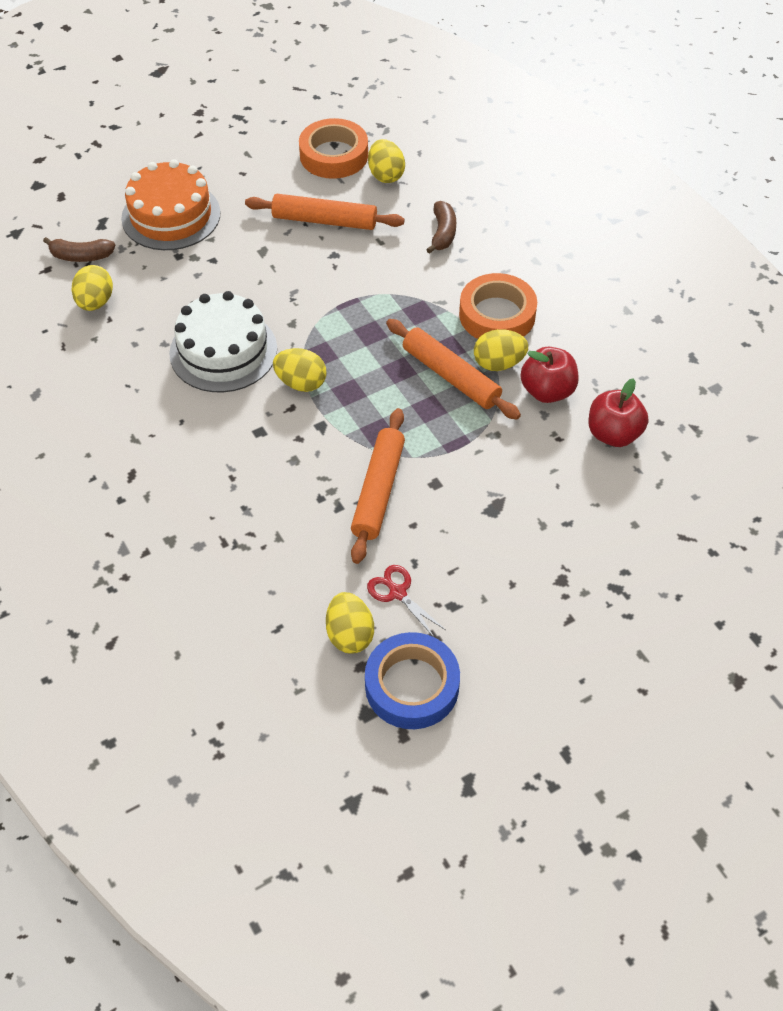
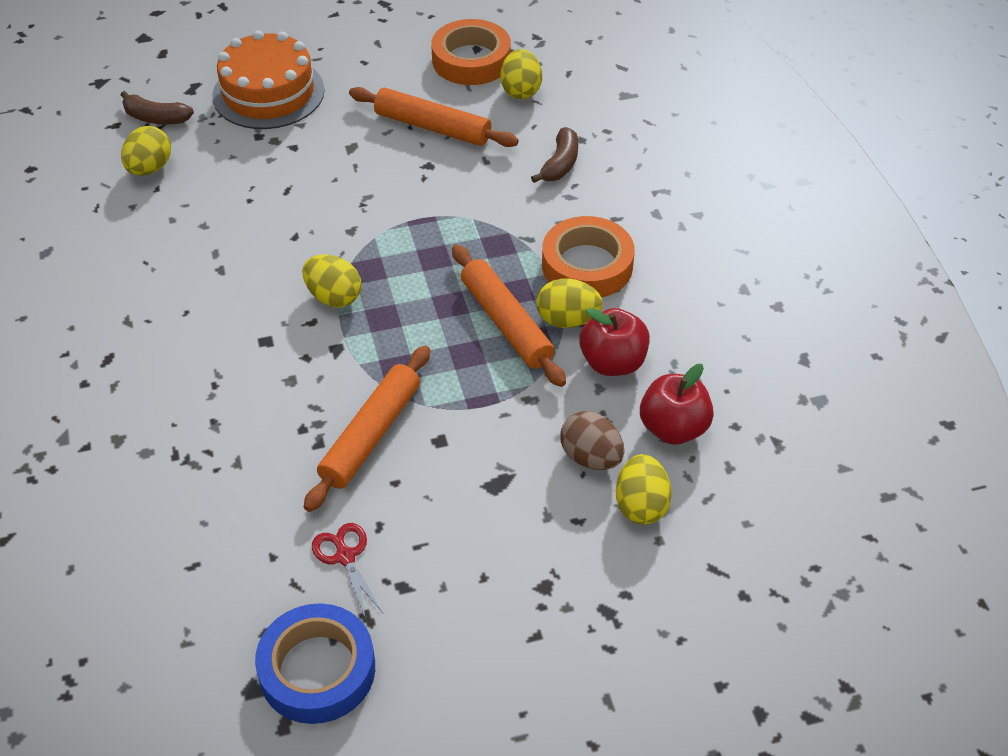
camera: 15 degrees right, 5 degrees down
white cake [169,291,277,392] -> none
yellow egg [326,592,374,653] -> yellow egg moved to [616,454,672,524]
none -> brown egg [560,411,624,470]

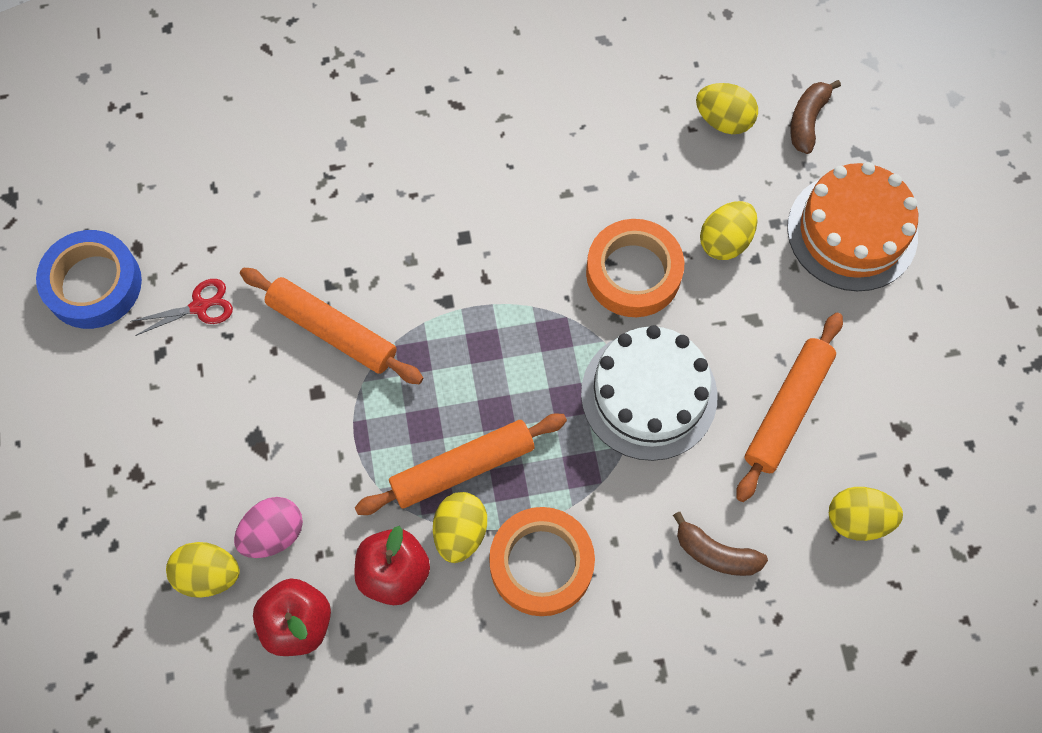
camera: 95 degrees right, 20 degrees up
yellow egg [302,255,361,307] -> yellow egg moved to [700,201,757,260]
orange tape [431,19,511,85] -> orange tape moved to [586,219,684,317]
brown egg [560,411,624,470] -> pink egg [234,497,303,558]
none -> white cake [581,325,718,461]

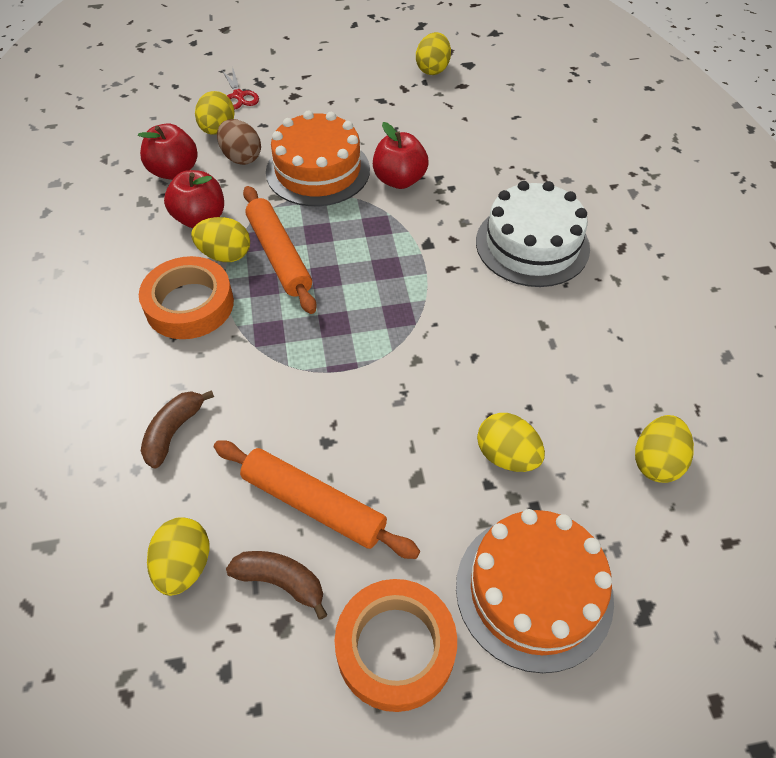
camera: 90 degrees right, 15 degrees down
blue tape [36,230,142,329] -> yellow egg [416,32,451,75]
red scissors [132,279,233,336] -> red scissors moved to [222,69,259,110]
pink egg [234,497,303,558] -> brown egg [217,119,261,165]
orange rolling pin [240,268,423,384] -> red apple [373,122,429,189]
white cake [581,325,718,461] -> white cake moved to [476,181,590,287]
orange tape [586,219,684,317] -> orange tape moved to [334,579,457,712]
brown banana [790,80,841,154] -> brown banana moved to [226,551,327,620]
none -> orange cake [266,111,370,206]

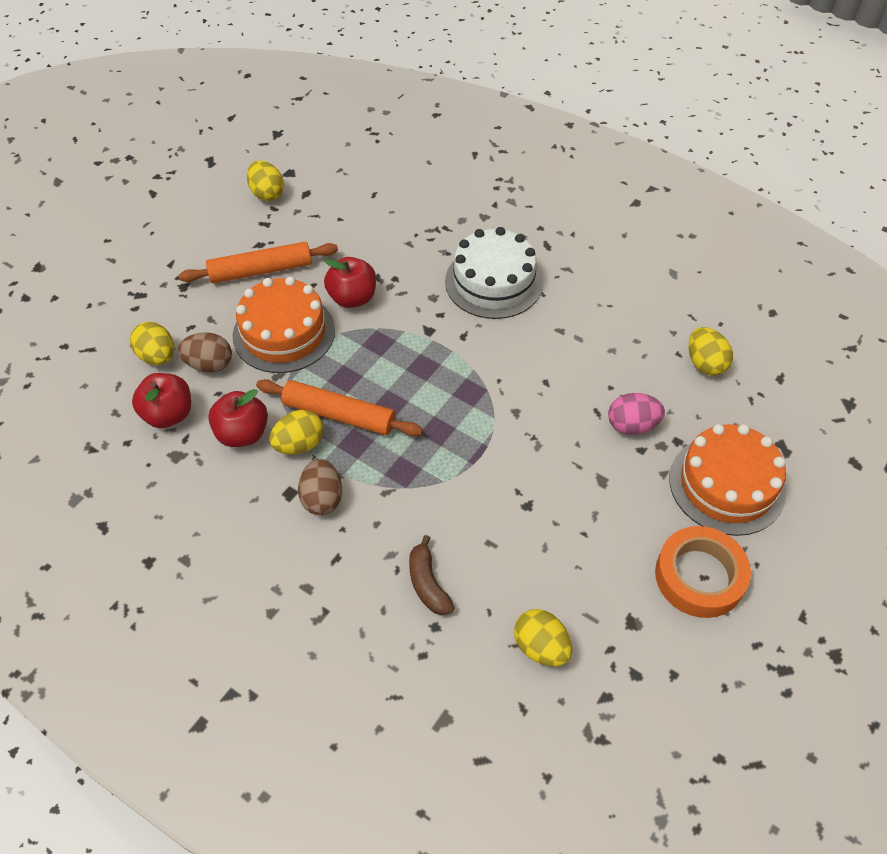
camera: 45 degrees left, 0 degrees up
orange tape [139,256,234,339] -> brown egg [298,459,342,515]
orange rolling pin [214,440,420,559] -> orange rolling pin moved to [179,242,338,283]
red scissors [222,69,259,110] -> none
brown banana [226,551,327,620] -> none
yellow egg [477,413,545,472] -> pink egg [608,393,665,435]

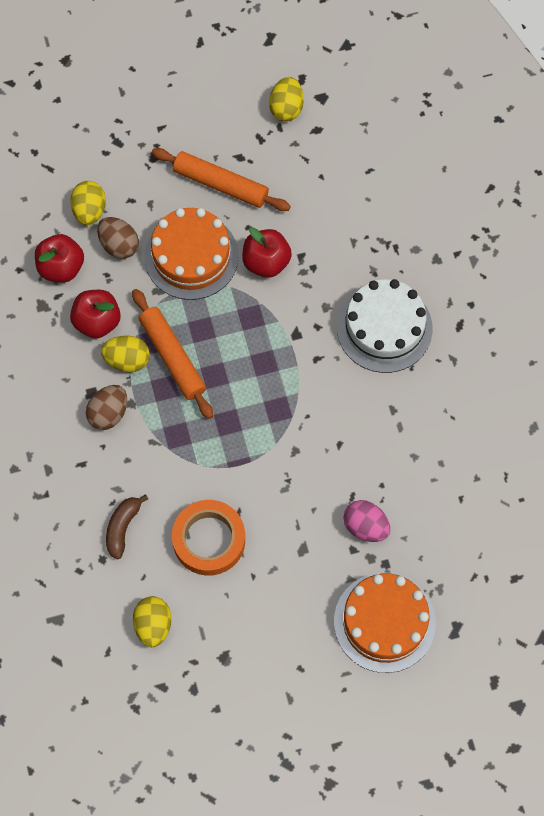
camera: 40 degrees right, 15 degrees up
orange tape [655,526,751,618] -> orange tape moved to [172,500,245,575]
yellow egg [689,327,733,376] -> none

